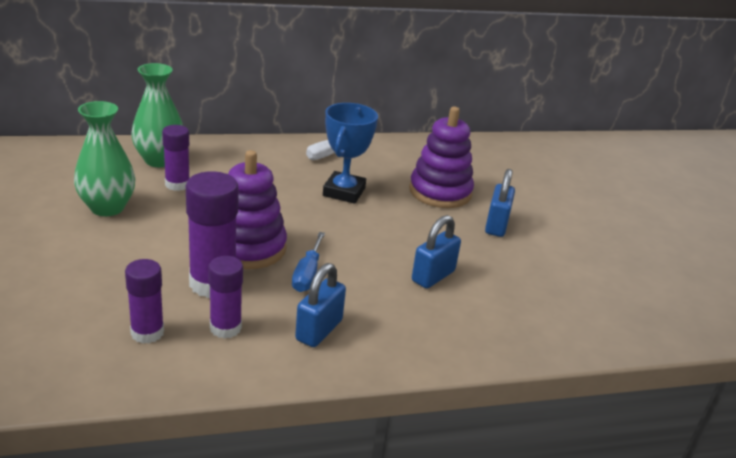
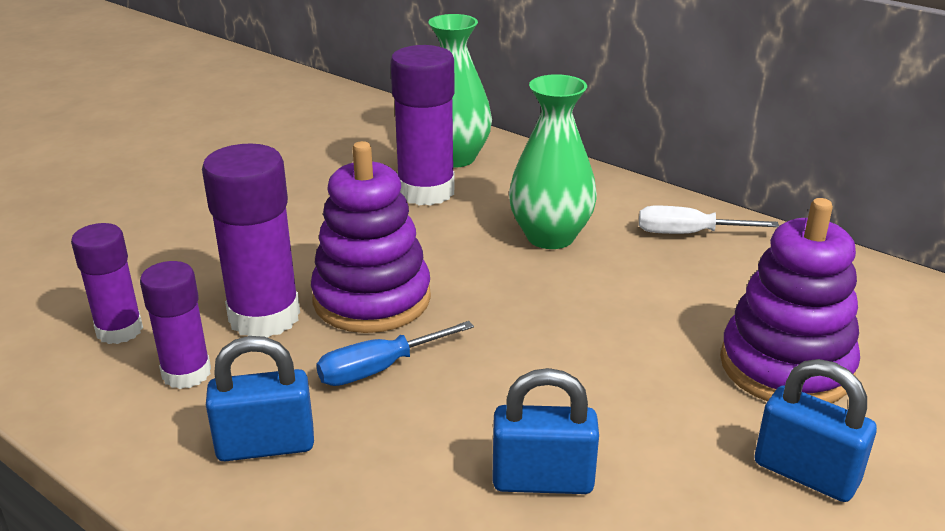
camera: 55 degrees right, 0 degrees up
green vase [74,101,135,216] -> green vase moved to [509,74,597,249]
purple glue stick [162,125,190,191] -> purple glue stick [391,45,455,206], size x1.59
blue trophy [323,103,378,204] -> none
blue padlock [485,169,515,237] -> blue padlock turned 60 degrees clockwise [754,359,877,502]

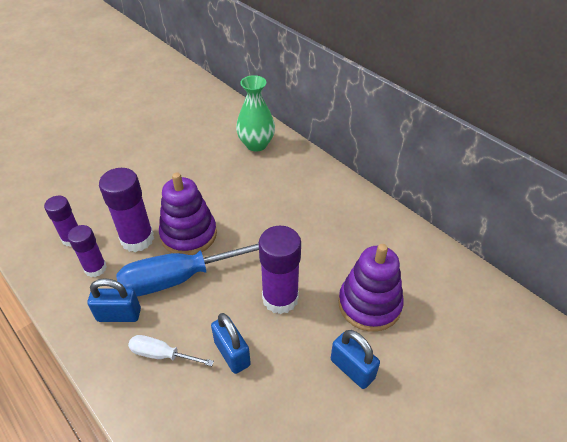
camera: 10 degrees right, 15 degrees up
blue screwdriver [316,321,474,386] -> blue screwdriver [116,242,259,297], size x1.97
purple glue stick [391,45,455,206] -> purple glue stick moved to [259,226,301,314]
blue padlock [492,368,599,494] -> blue padlock turned 45 degrees clockwise [211,313,251,374]
green vase [509,74,597,249] -> none
white screwdriver [639,206,779,234] -> white screwdriver moved to [128,335,214,366]

